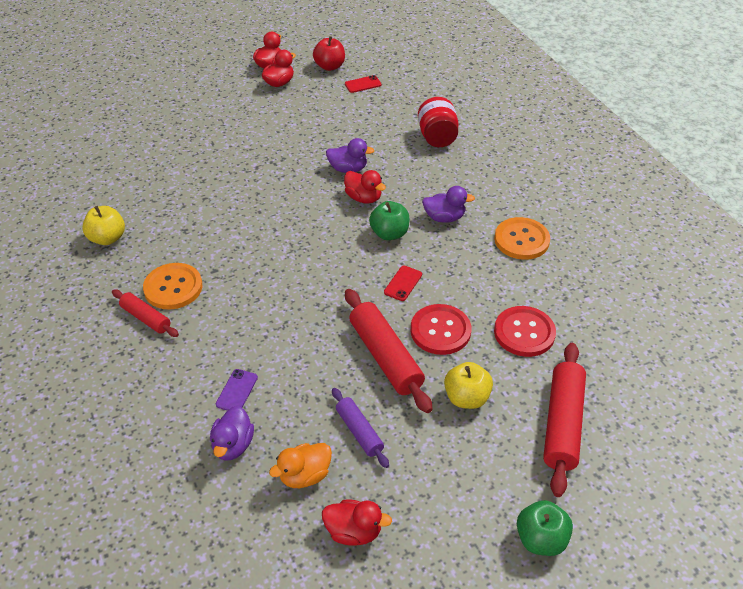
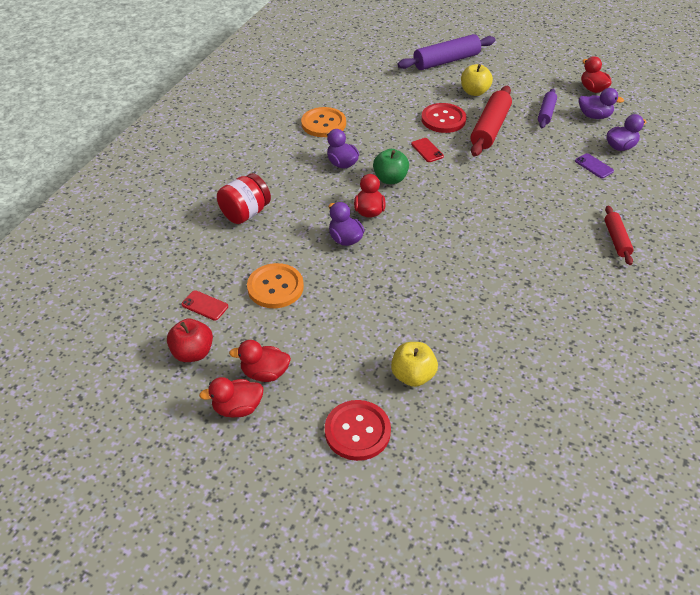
camera: 130 degrees left, 0 degrees up
yellow apple [82,206,125,245] -> yellow apple moved to [391,342,438,387]
orange button [143,263,202,309] -> orange button moved to [247,263,304,308]
purple phone [216,369,258,411] -> purple phone turned 75 degrees clockwise [575,153,614,178]
orange duck [269,443,332,488] -> purple duck [579,88,624,119]
red phone [384,265,422,301] -> red phone turned 75 degrees clockwise [411,138,444,162]
red button [494,306,556,357] -> red button moved to [325,400,391,461]
green apple [517,500,573,556] -> none
red rolling pin [543,343,586,497] -> purple rolling pin [398,34,495,70]

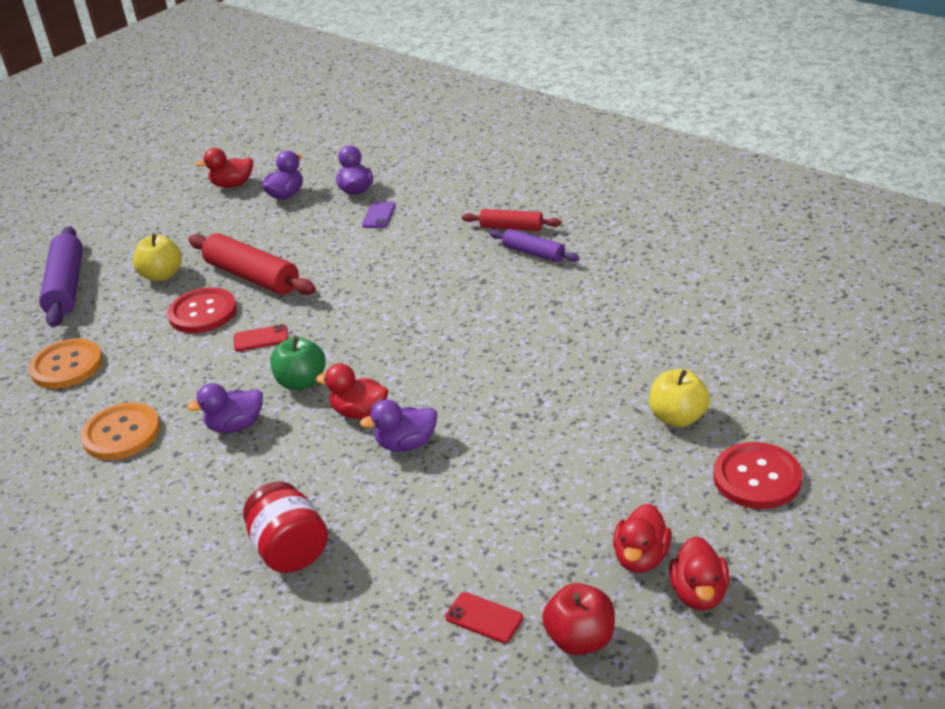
camera: 70 degrees left, 10 degrees down
red phone [181,290,228,321] -> red phone turned 75 degrees clockwise [445,592,523,643]
orange button [247,263,304,308] -> orange button moved to [29,339,103,389]
purple rolling pin [538,89,557,128] -> purple rolling pin moved to [489,229,580,263]
purple phone [575,153,614,178] -> purple phone turned 60 degrees counterclockwise [362,201,396,228]

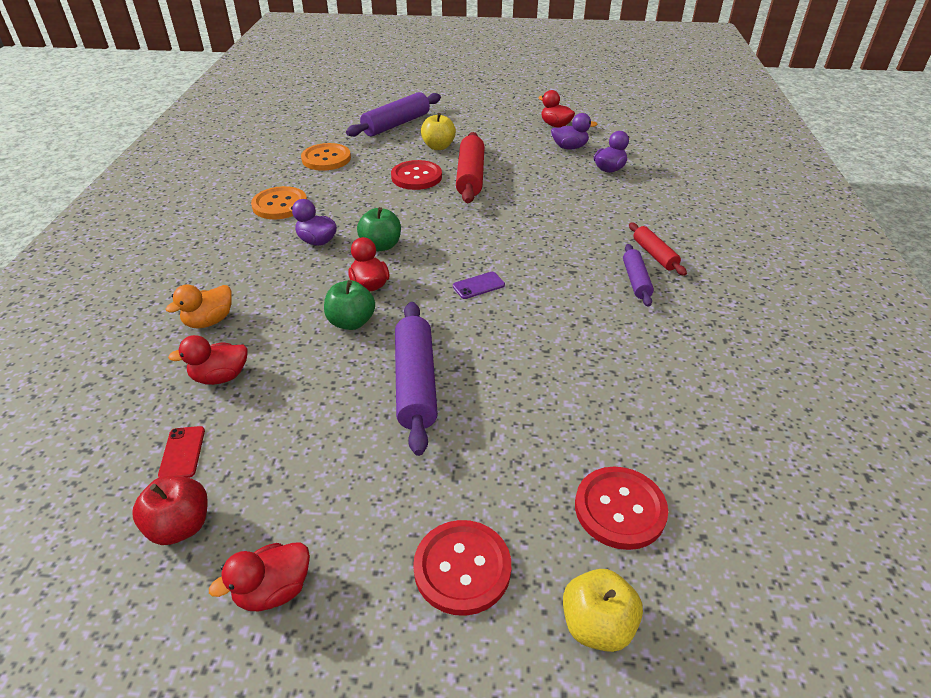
camera: 50 degrees right, 5 degrees up
red phone [234,324,288,351] -> none
red jar [243,482,328,573] -> orange duck [166,284,232,328]
purple duck [360,399,437,452] -> green apple [324,280,375,330]
purple phone [362,201,396,228] -> purple phone moved to [453,272,505,299]
red duck [613,503,672,573] -> red duck moved to [168,335,248,385]
yellow apple [649,369,710,427] -> yellow apple moved to [563,569,643,652]
none -> purple rolling pin [395,302,438,456]
none -> red button [575,467,668,550]

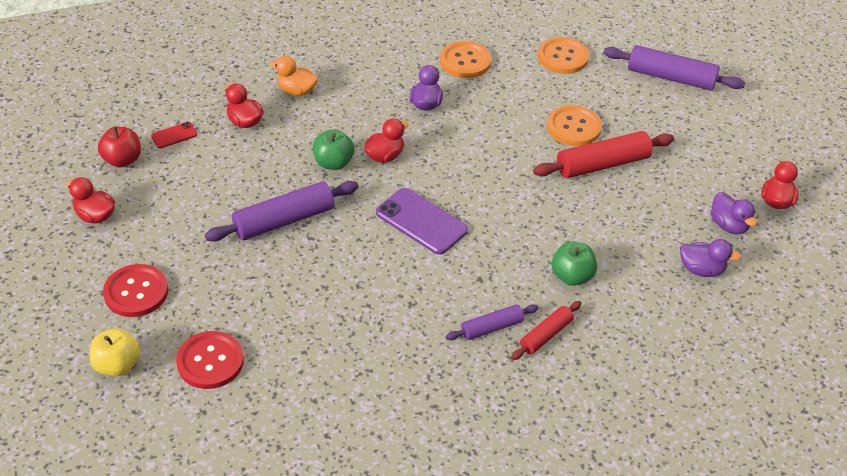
camera: 65 degrees right, 5 degrees up
green apple [357,207,401,251] -> green apple moved to [552,242,597,286]
red button [391,160,442,190] -> orange button [547,105,602,146]
yellow apple [421,113,456,150] -> none
purple phone [453,272,505,299] -> purple phone [376,188,468,255], size x1.96

